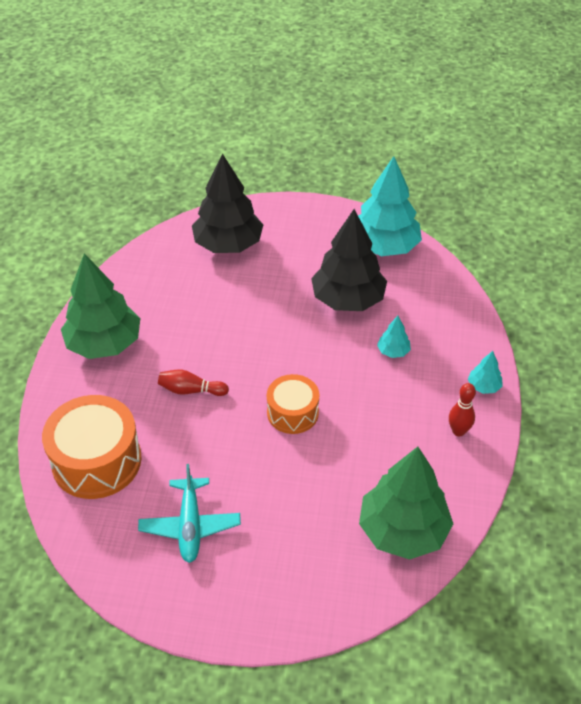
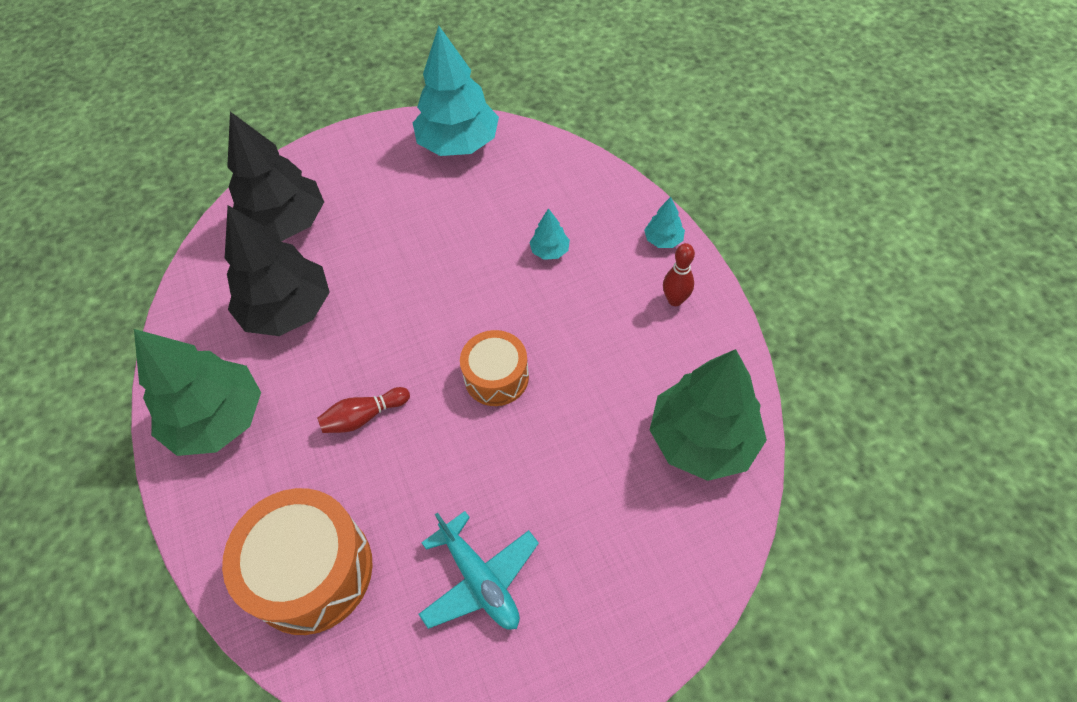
camera: 30 degrees left, 10 degrees up
black tree [311,209,387,311] -> black tree moved to [225,205,330,336]

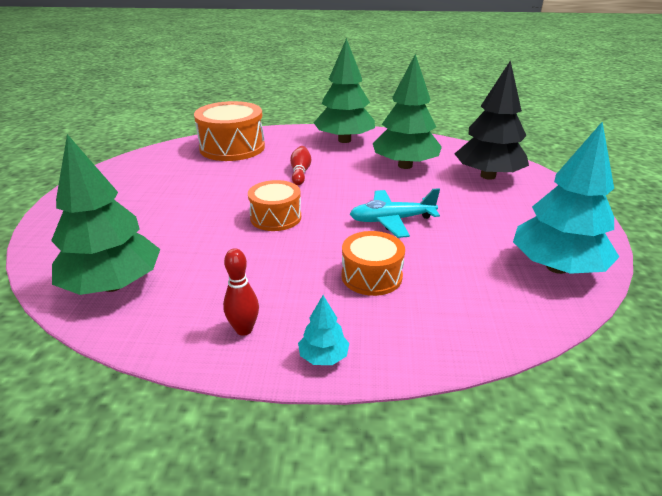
camera: 115 degrees right, 25 degrees down
black tree [225,205,330,336] -> green tree [373,54,442,169]
turquoise plane [419,511,539,630] -> turquoise plane moved to [350,188,440,238]
turquoise tree [529,208,570,260] -> orange drum [342,231,405,296]

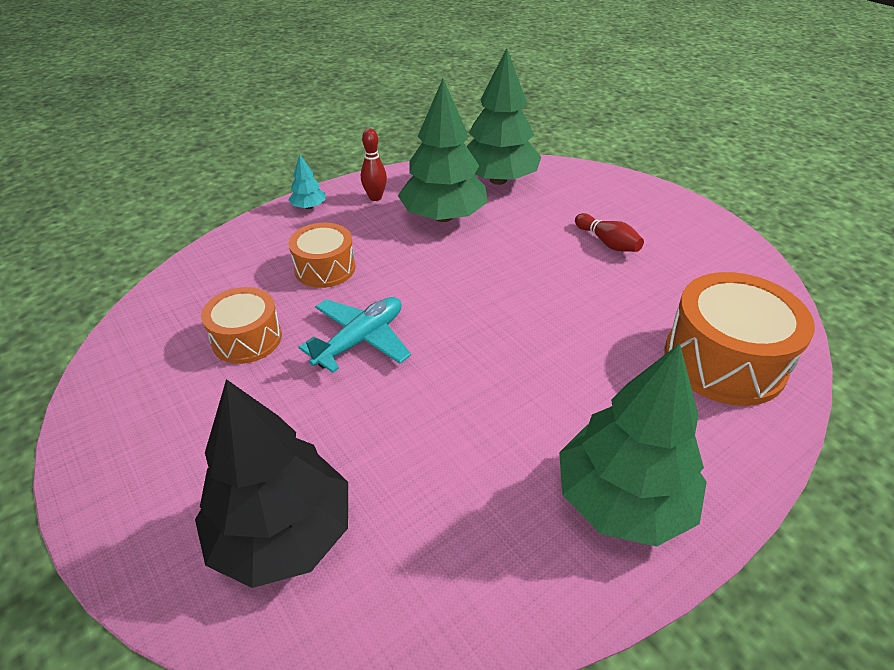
camera: 140 degrees right, 10 degrees up
orange drum [248,180,301,231] -> orange drum moved to [201,287,282,364]
red bowling pin [290,146,311,185] -> red bowling pin moved to [575,213,644,252]
green tree [373,54,442,169] -> green tree moved to [398,79,488,222]
turquoise tree [513,122,619,274] -> none

